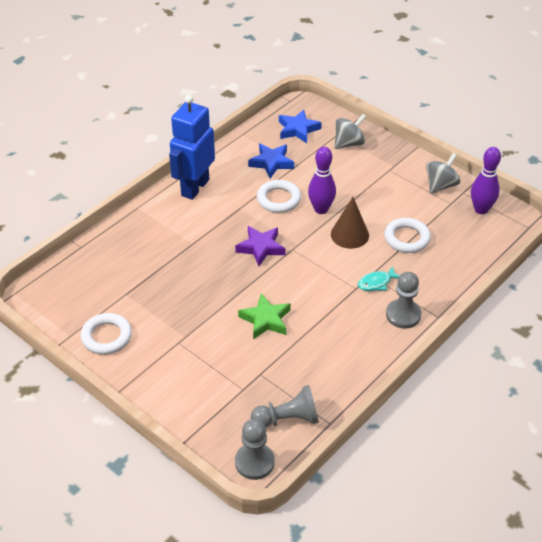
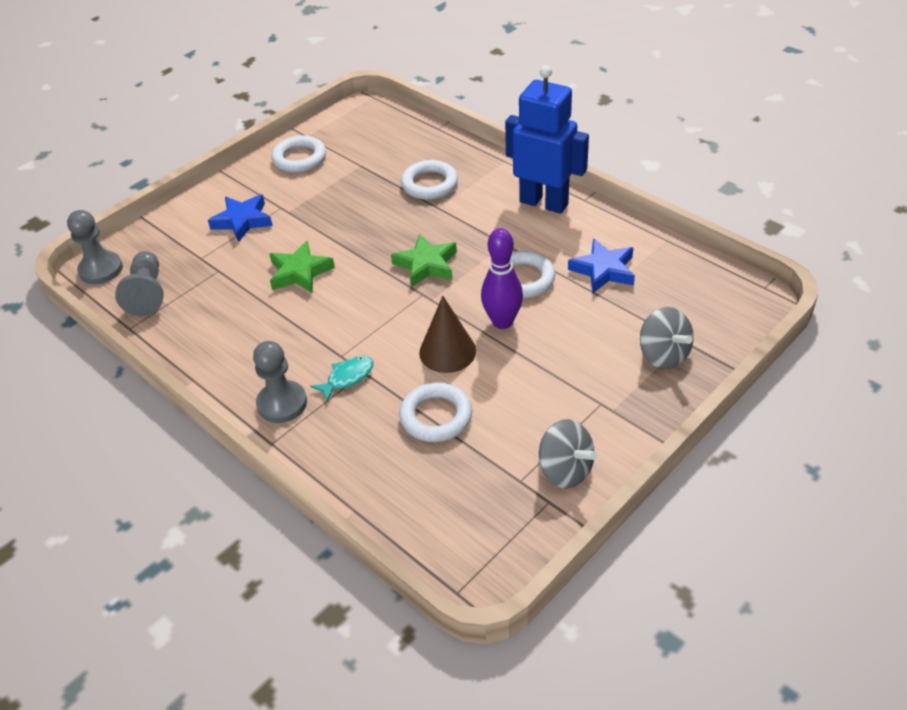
camera: 95 degrees right, 0 degrees up
purple star [235,226,286,266] -> green star [391,234,457,287]
blue star [279,110,322,143] -> blue star moved to [208,194,273,242]
turquoise fish [358,266,399,291] -> turquoise fish turned 75 degrees clockwise [310,356,373,402]
purple bowling pin [471,147,501,214] -> none
none -> white ring [401,160,458,200]

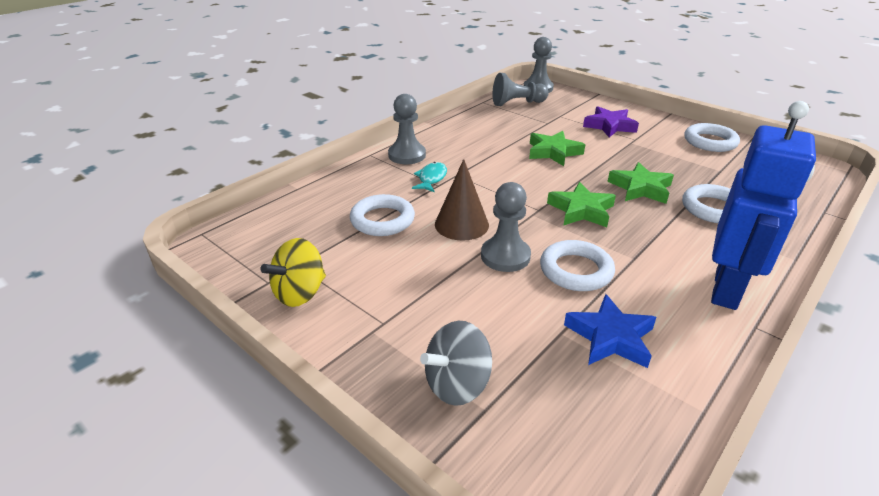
camera: 85 degrees right, 10 degrees down
blue star [208,194,273,242] -> purple star [583,106,639,137]
turquoise fish [310,356,373,402] -> turquoise fish turned 120 degrees counterclockwise [412,162,447,193]
purple bowling pin [481,228,523,329] -> grey pawn [481,182,531,272]
grey spinning top [539,419,597,488] -> yellow spinning top [261,238,326,307]
none -> green star [607,162,674,204]

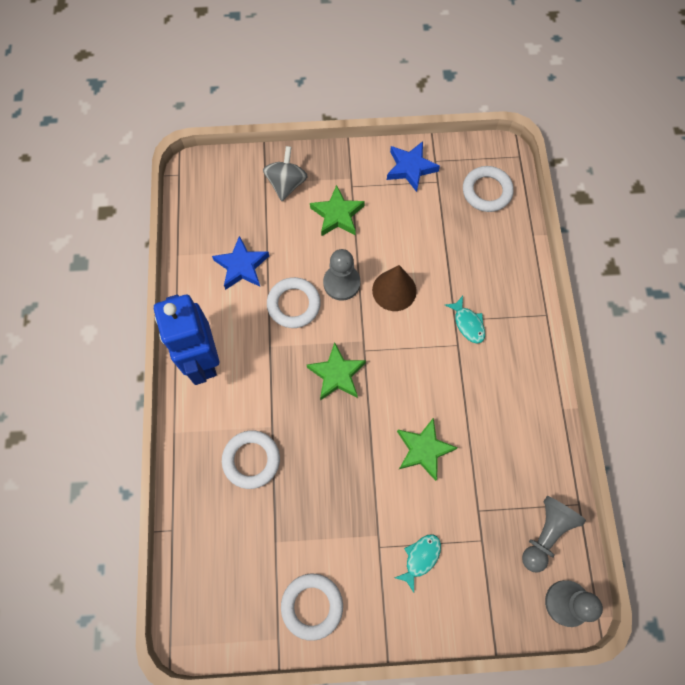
camera: 135 degrees right, 35 degrees up
yellow spinning top [261,238,326,307] -> blue star [387,141,440,192]
white ring [350,194,415,236] -> white ring moved to [463,166,514,212]
grey pawn [388,94,426,164] -> none
purple star [583,106,639,137] -> turquoise fish [395,534,441,592]
green star [607,162,674,204] -> green star moved to [310,185,365,237]

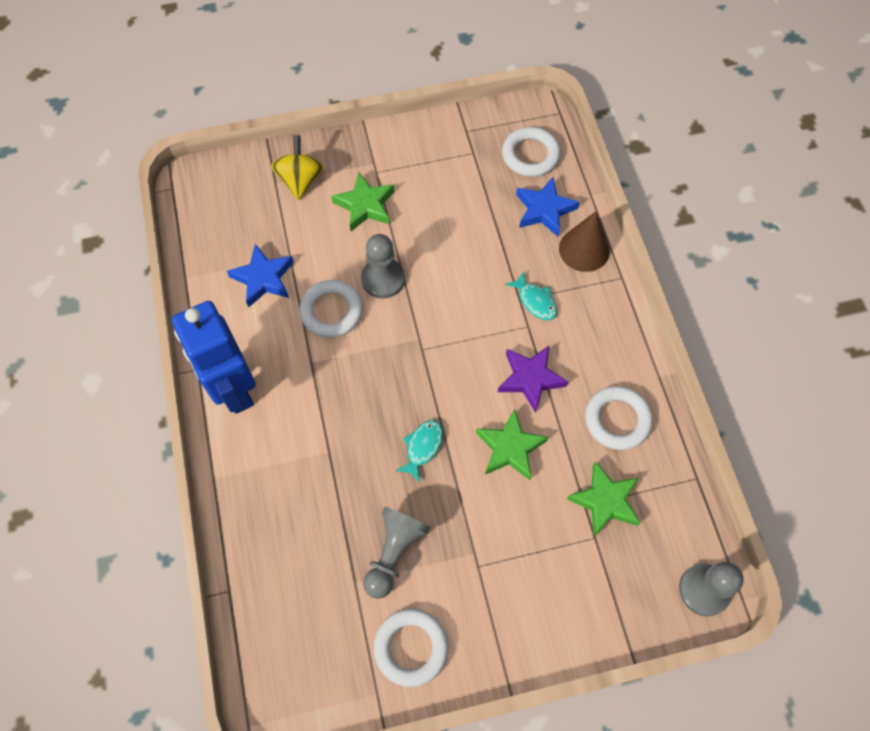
camera: 10 degrees left, 5 degrees down
white ring [222,431,280,489] -> white ring moved to [585,386,653,450]
grey spinning top [263,146,308,201] -> yellow spinning top [271,135,324,200]
green star [307,342,366,400] -> green star moved to [567,461,641,537]
brown cone [372,265,417,311] -> brown cone moved to [559,211,610,272]
blue star [387,141,440,192] -> blue star moved to [516,177,580,237]
turquoise fish [395,534,441,592] -> turquoise fish moved to [396,420,443,482]
grey pawn [522,496,586,573] -> grey pawn moved to [363,507,430,599]
none -> purple star [498,346,568,413]

